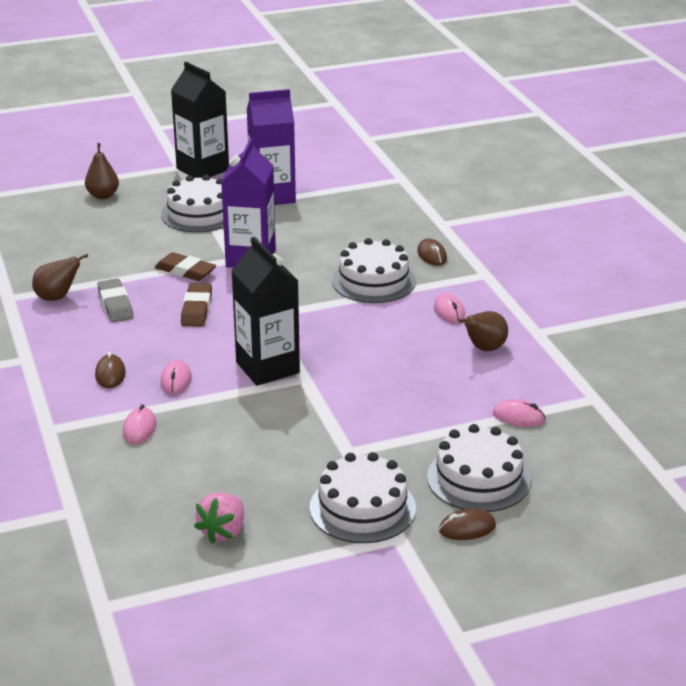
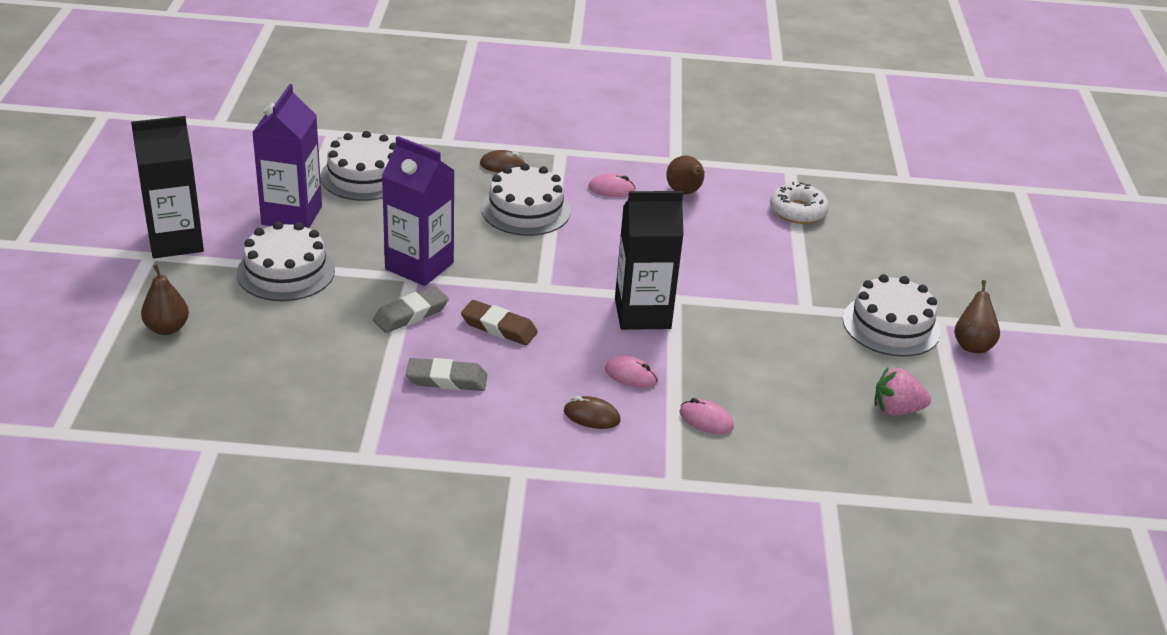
camera: 70 degrees left, 5 degrees up
brown pear [32,254,88,301] -> brown pear moved to [954,280,1000,353]
brown eraser [155,252,216,281] -> grey eraser [373,286,449,333]
pink strawberry [194,492,244,544] -> pink strawberry turned 135 degrees clockwise [874,368,931,416]
white cake [427,424,531,512] -> white cake moved to [320,131,396,201]
brown mouse [439,508,496,540] -> none
pink mouse [493,399,546,427] -> white donut [770,182,829,224]

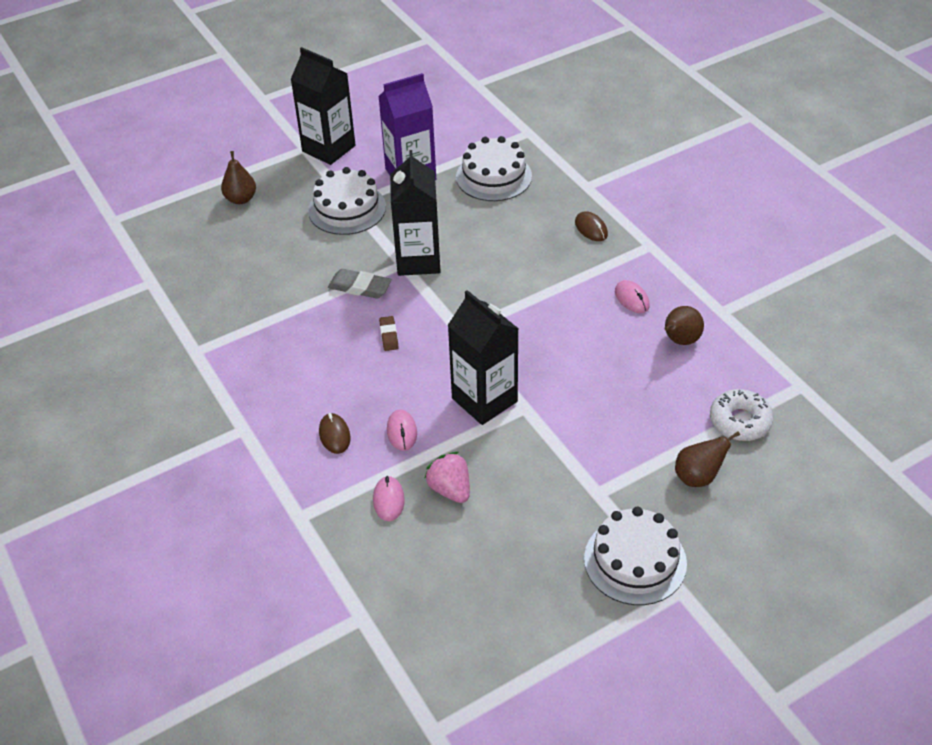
camera: 60 degrees right, 10 degrees up
purple carton [382,136,455,286] -> black carton [390,150,441,276]
grey eraser [406,358,487,391] -> none
brown eraser [461,300,538,345] -> brown eraser [379,316,399,351], size x0.63
white cake [481,163,571,236] -> none
pink strawberry [874,368,931,416] -> pink strawberry moved to [424,452,470,503]
brown pear [954,280,1000,353] -> brown pear moved to [675,431,740,487]

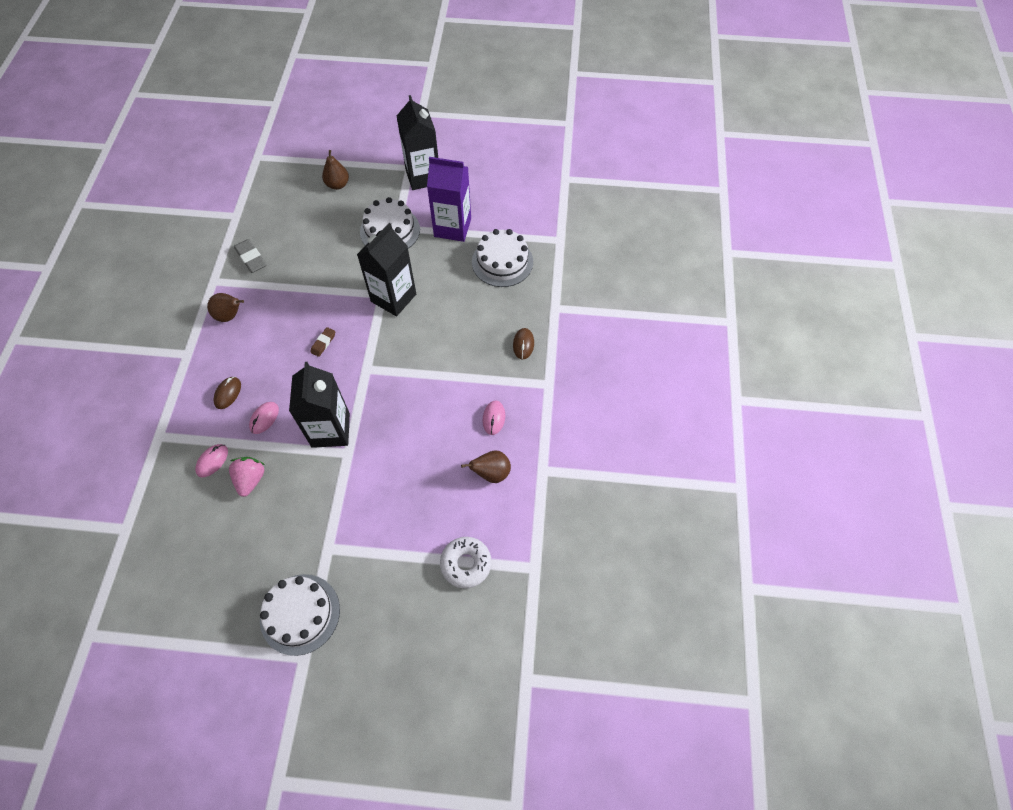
camera: 35 degrees right, 15 degrees up
grey eraser [328,269,392,299] -> grey eraser moved to [234,239,267,273]
brown pear [675,431,740,487] -> brown pear moved to [207,293,244,322]

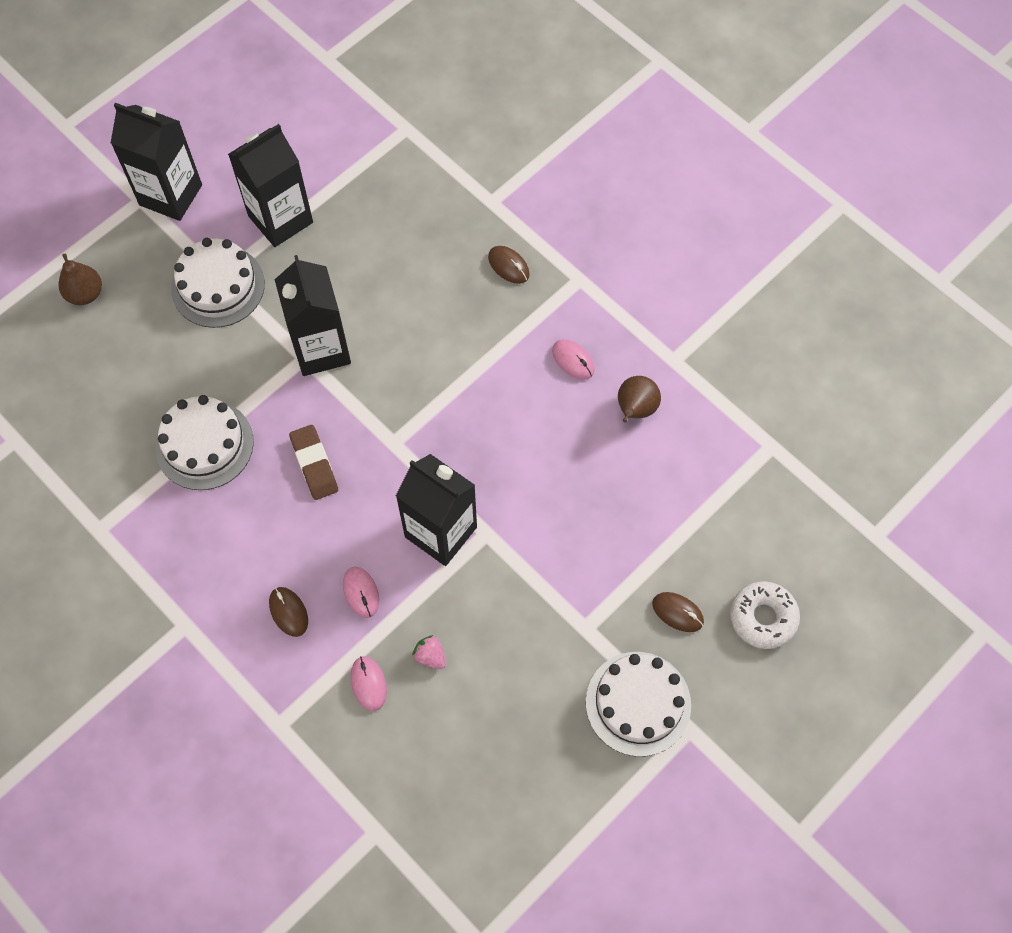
camera: 50 degrees left, 5 degrees up
brown pear [207,293,244,322] -> none
pink strawberry [229,457,265,497] -> pink strawberry [412,635,446,669], size x0.64
grey eraser [234,239,267,273] -> none
brown eraser [310,327,335,357] -> brown eraser [289,425,338,500], size x1.59
purple carton [427,157,471,242] -> black carton [228,124,313,247]
white donut [440,537,492,589] -> white donut moved to [730,581,800,649]
white cake [472,229,533,287] -> white cake moved to [155,395,254,490]
none -> brown mouse [652,592,704,632]

